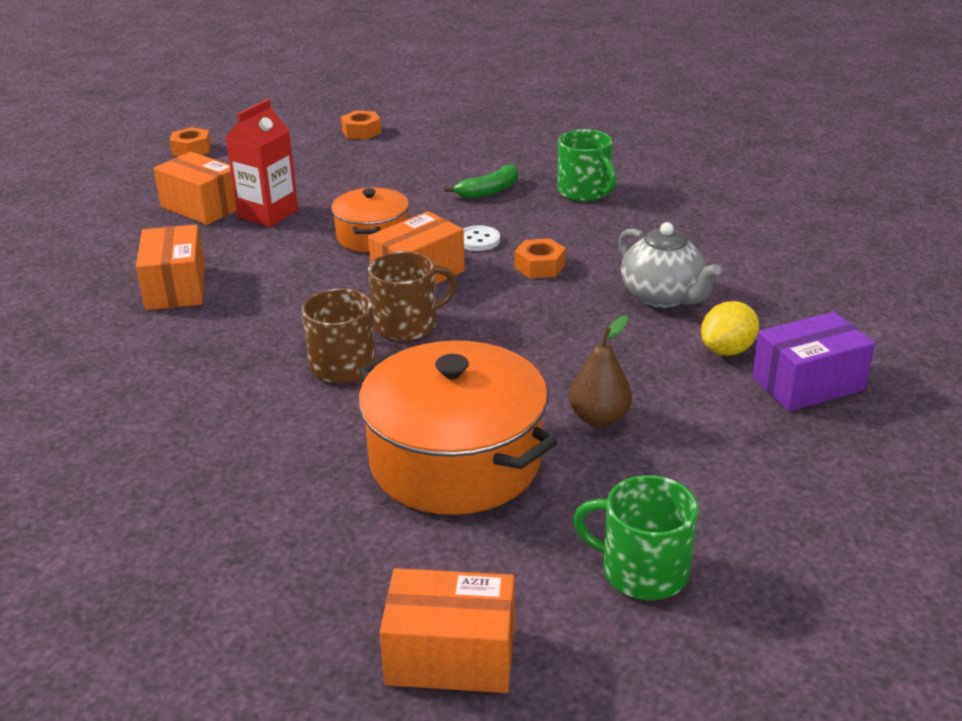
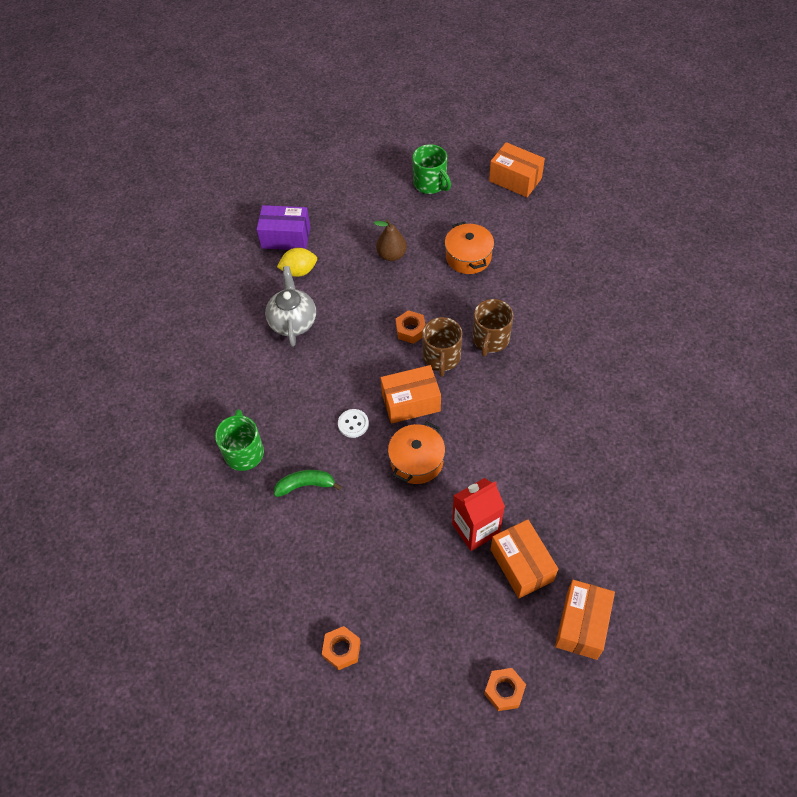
camera: 150 degrees left, 25 degrees up
orange box [136,224,205,310] -> orange box moved to [555,580,615,660]
orange pot [358,340,558,515] -> orange pot [445,222,494,274], size x0.57
brown mug [368,251,457,341] -> brown mug turned 90 degrees counterclockwise [422,317,462,377]
orange nut [515,239,566,278] -> orange nut moved to [396,310,425,344]

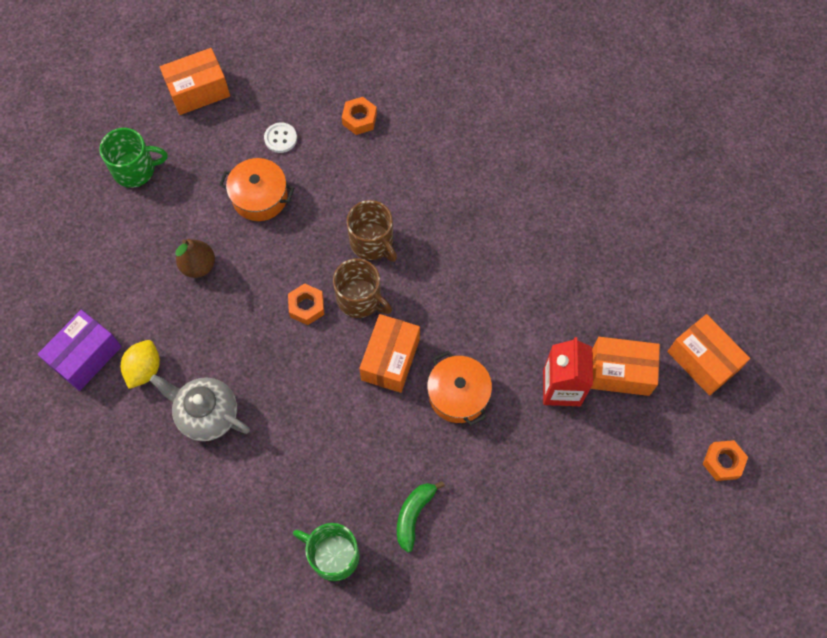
camera: 60 degrees left, 10 degrees up
orange nut [322,626,361,670] -> orange nut moved to [342,97,377,135]
white button [338,409,369,438] -> white button moved to [264,122,297,153]

